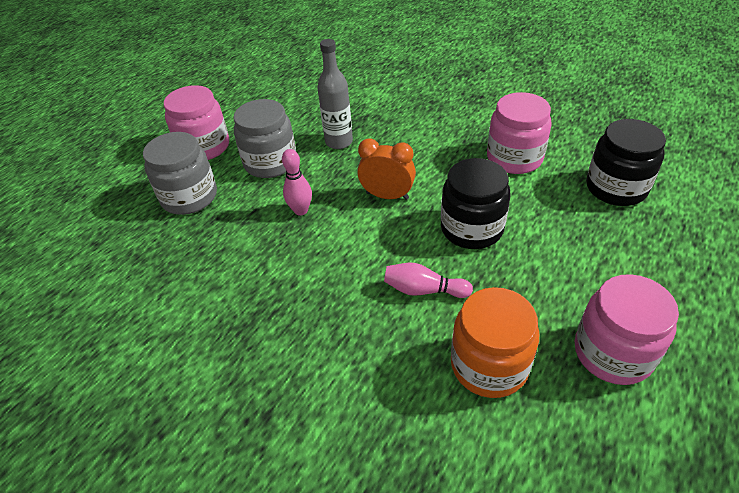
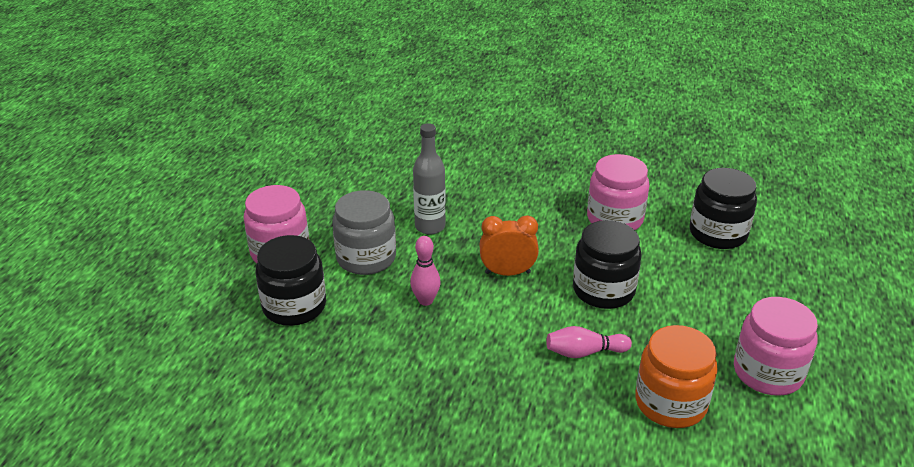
camera: 20 degrees left, 10 degrees down
grey jar [143,132,217,215] -> black jar [256,235,326,326]

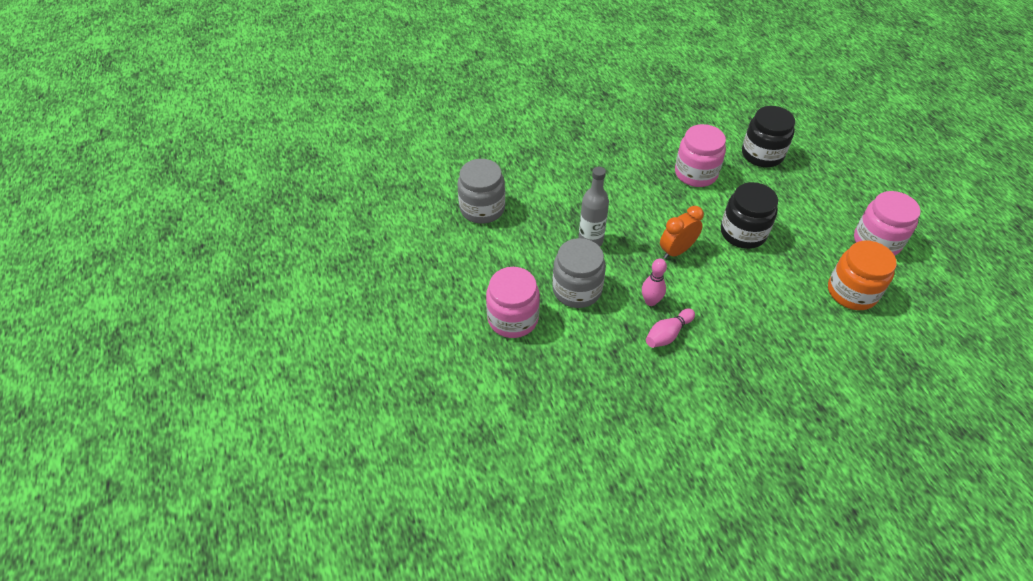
camera: 35 degrees left, 15 degrees up
black jar [256,235,326,326] -> none
pink bowling pin [546,326,632,358] -> pink bowling pin moved to [646,308,695,348]
none -> grey jar [457,159,505,224]

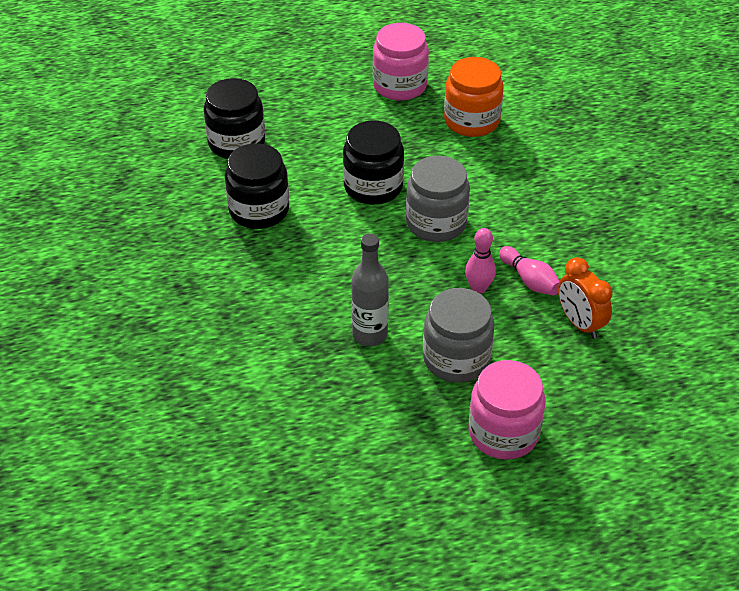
camera: 85 degrees left, 5 degrees down
grey jar [457,159,505,224] -> grey jar moved to [406,156,470,242]
orange clock [660,206,704,259] -> orange clock moved to [558,257,613,339]
pink jar [675,124,726,187] -> black jar [225,143,289,229]

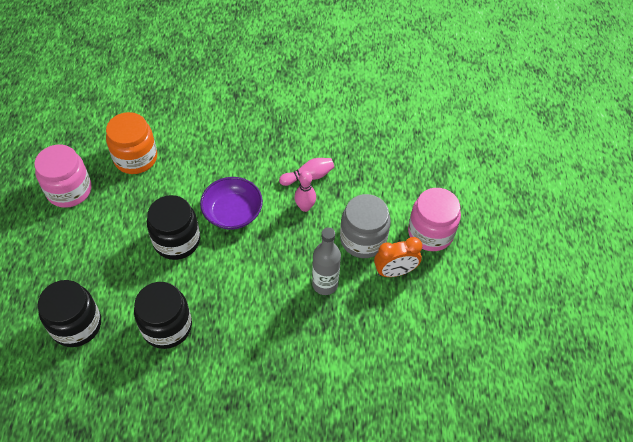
camera: 75 degrees left, 10 degrees up
grey jar [406,156,470,242] -> purple bowl [200,177,263,230]
orange clock [558,257,613,339] -> orange clock moved to [374,237,422,277]

